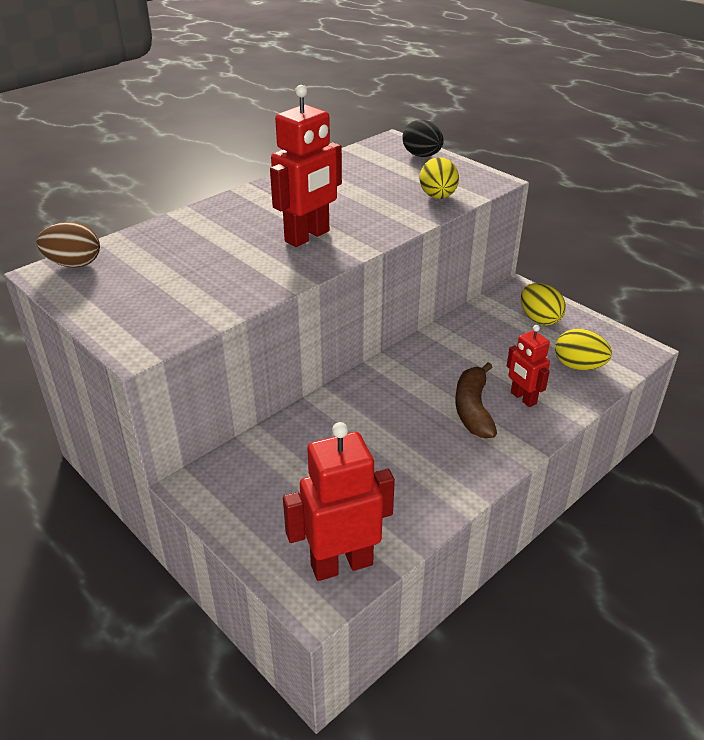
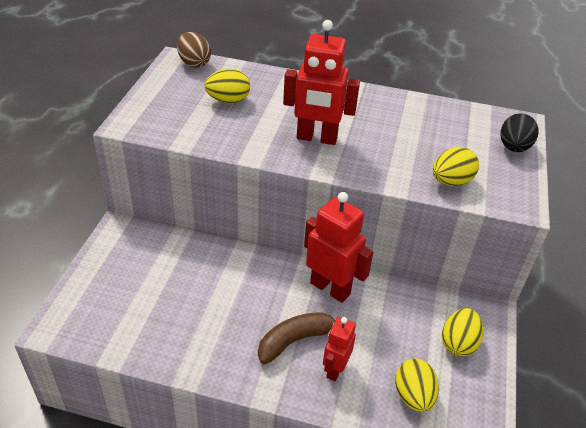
camera: 55 degrees right, 5 degrees up
red robot [283,422,395,581] -> red robot moved to [304,192,373,303]
none -> yellow egg [204,69,250,103]

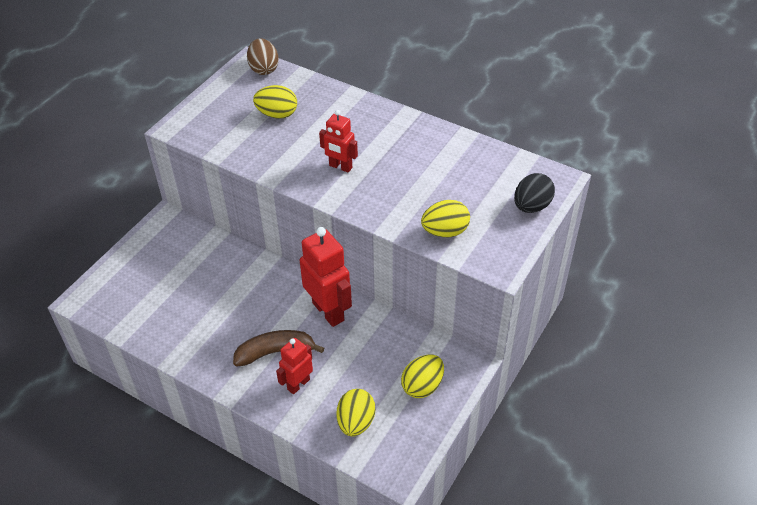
camera: 20 degrees right, 5 degrees up
red robot [283,20,360,145] -> red robot [319,110,358,173], size x0.59

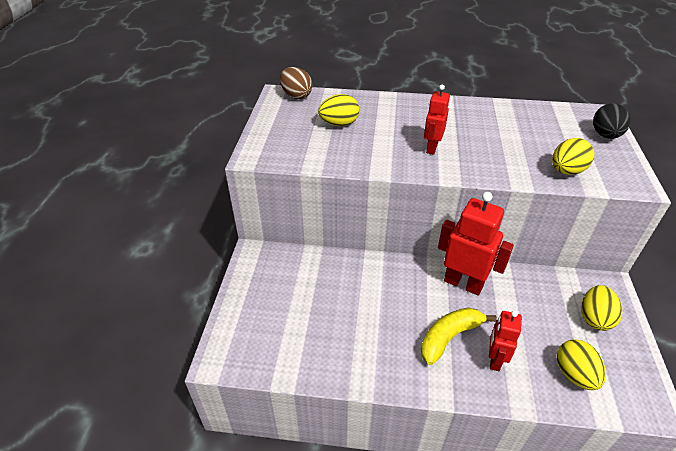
camera: 25 degrees left, 5 degrees down
brown banana [233,330,324,366] -> yellow banana [421,308,497,365]
red robot [319,110,358,173] -> red robot turned 105 degrees clockwise [424,85,450,155]

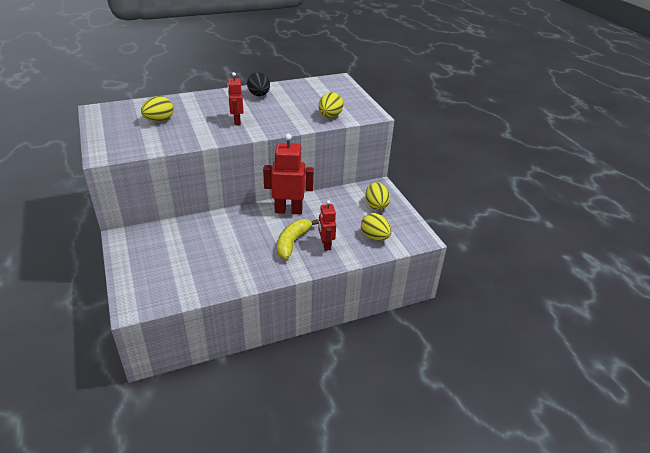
camera: 30 degrees left, 5 degrees down
brown egg [280,67,313,99] -> none
black egg [593,103,630,139] -> black egg moved to [247,72,270,96]

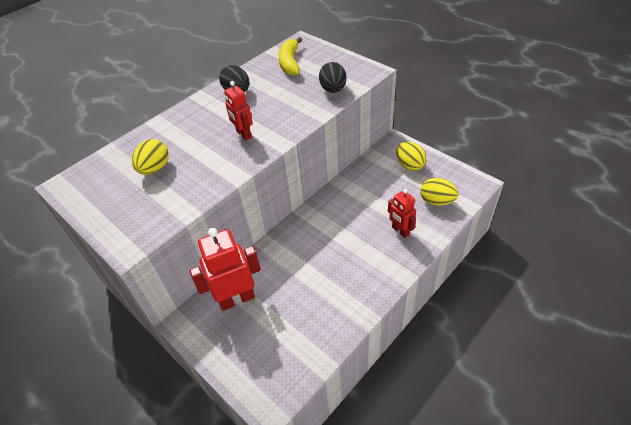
camera: 20 degrees left, 10 degrees up
red robot [263,134,314,215] -> red robot moved to [190,228,261,311]
yellow banana [277,219,319,259] -> yellow banana moved to [278,37,302,76]
yellow egg [319,92,344,118] -> black egg [319,62,346,93]

